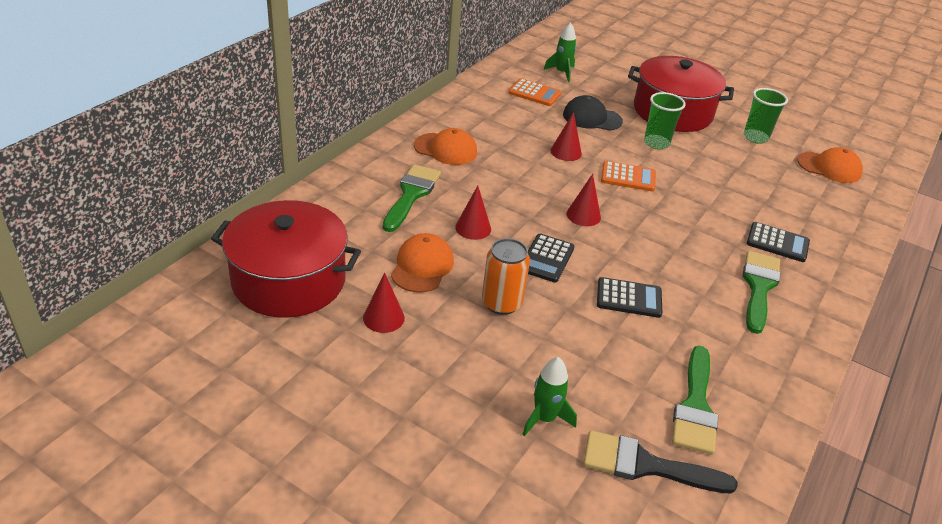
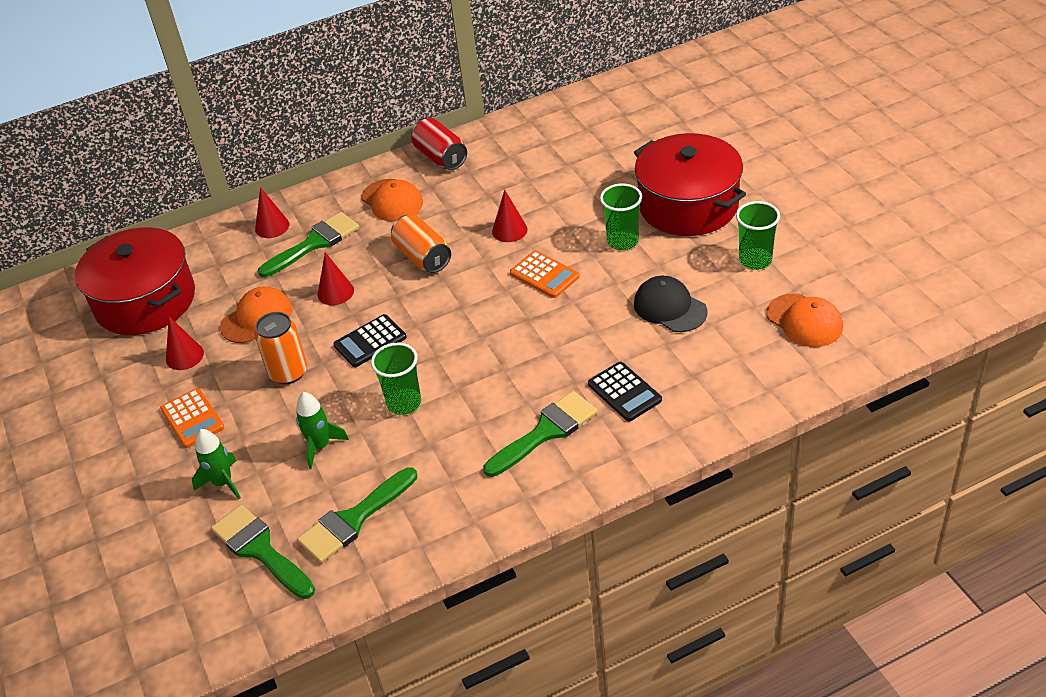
camera: 40 degrees right, 5 degrees up
orange calculator [508,78,561,106] -> orange calculator moved to [160,388,225,448]
green rocket [544,23,577,82] -> green rocket moved to [296,392,349,469]
black cap [563,95,623,131] -> black cap moved to [634,276,707,332]
red cone [566,174,601,226] -> red cone moved to [255,187,289,238]
black brush [583,430,738,493] -> green brush [211,505,315,599]
black calculator [597,277,663,318] -> green cup [371,343,421,415]
none -> orange can [391,214,451,273]
none -> red can [411,118,467,170]

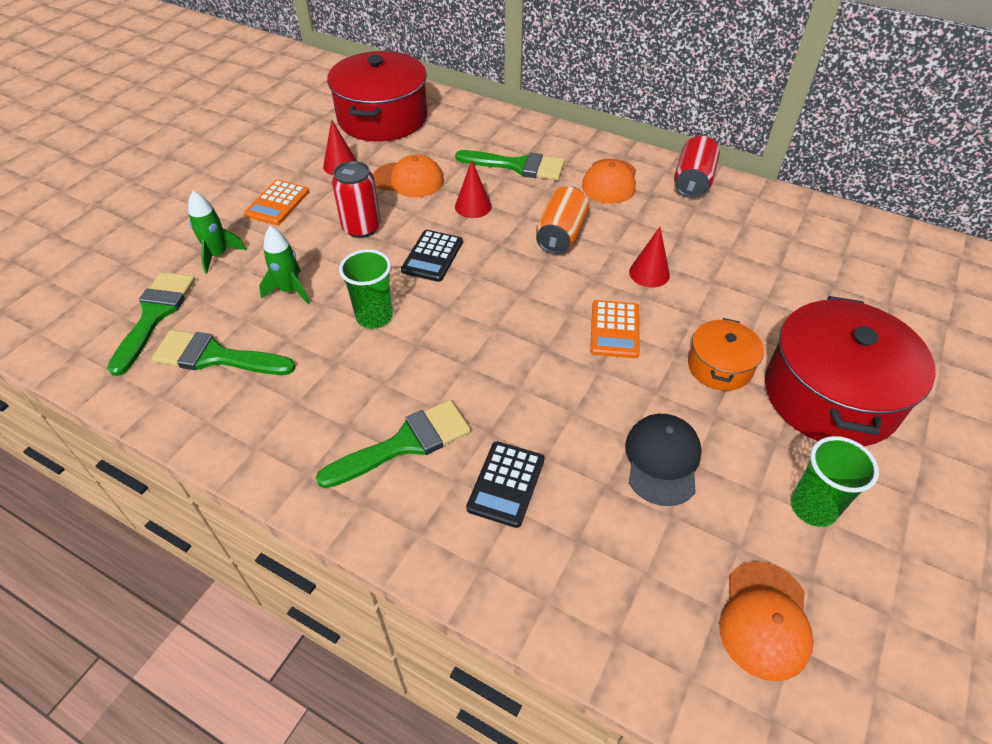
camera: 50 degrees right, 5 degrees up
red cone [255,187,289,238] -> none
orange can [255,312,307,384] -> red can [332,161,381,238]
black calculator [334,314,407,367] -> black calculator turned 90 degrees counterclockwise [401,230,463,282]
green brush [483,391,598,477] -> green brush turned 45 degrees counterclockwise [316,400,471,488]
green cup [600,183,642,250] -> orange pot [688,318,764,391]

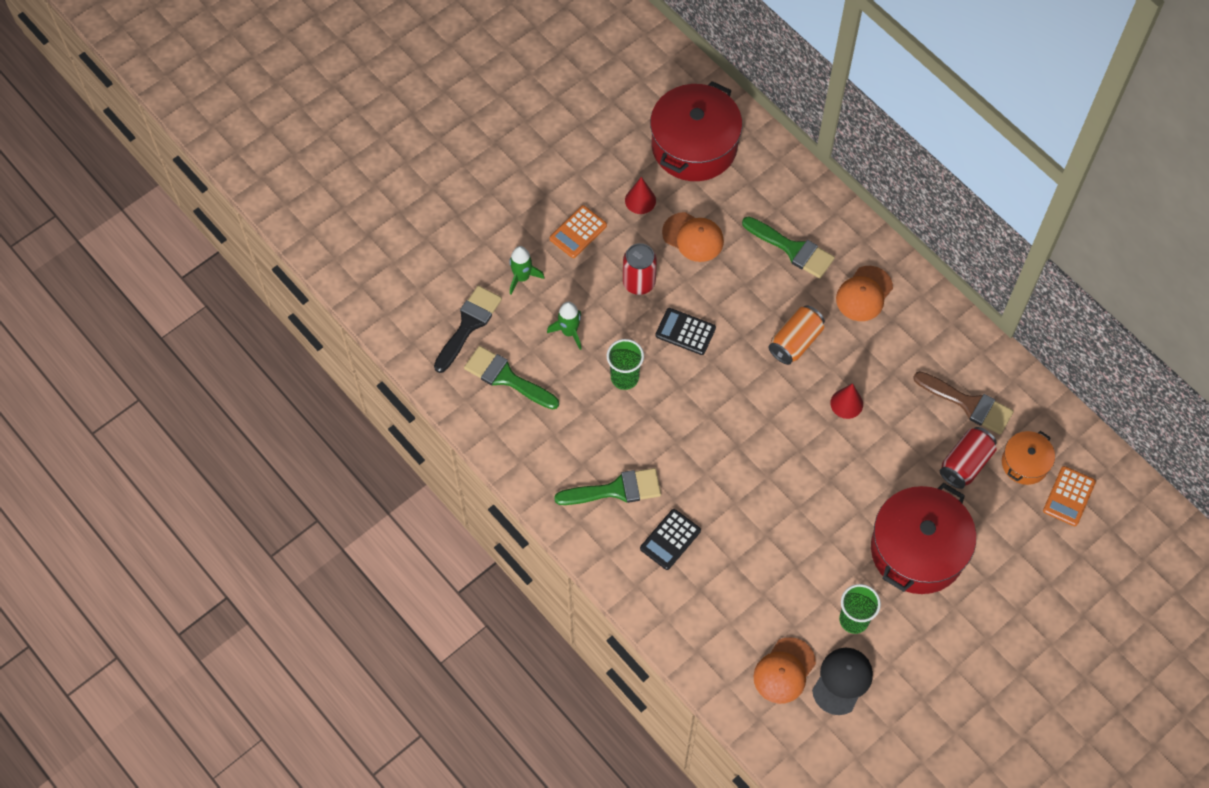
camera: 20 degrees right, 15 degrees up
green brush [107,272,195,376] -> black brush [434,285,502,373]
black calculator [401,230,463,282] -> black calculator turned 75 degrees clockwise [655,308,716,355]
red cone [455,160,492,218] -> none
orange calculator [590,300,640,358] -> orange calculator moved to [1043,466,1096,526]
black cap [625,414,702,506] -> black cap moved to [812,648,873,715]
red can [674,136,720,198] -> red can moved to [940,427,997,489]
orange pot [688,318,764,391] -> orange pot moved to [1002,431,1055,485]
none -> brown brush [913,371,1014,435]

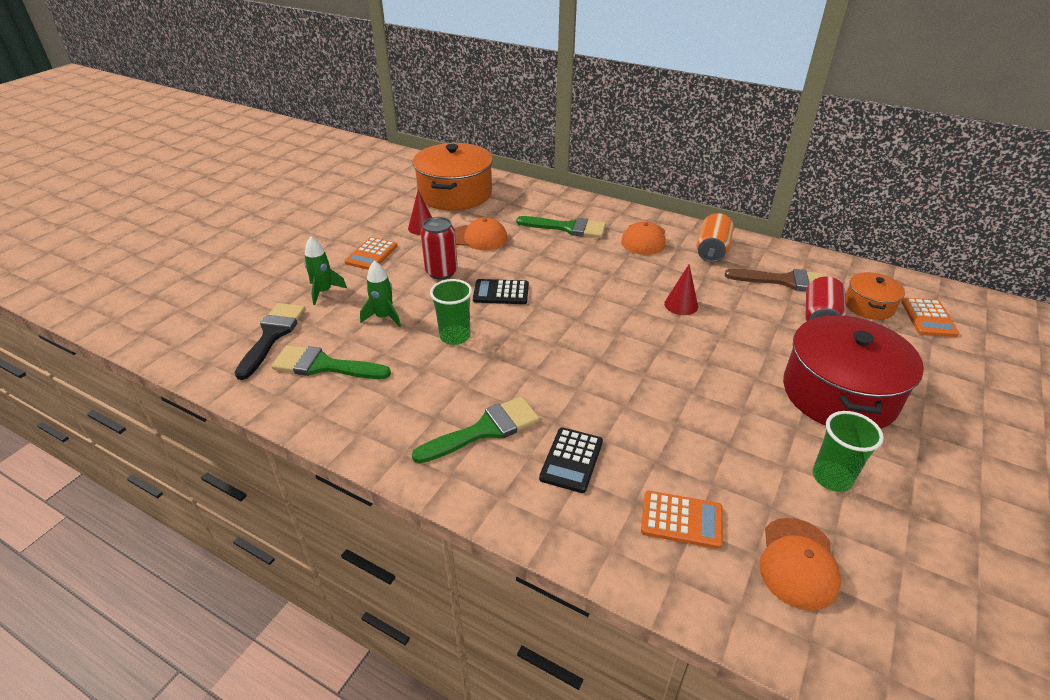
camera: 20 degrees left, 25 degrees down
red pot [650,81,742,181] -> orange pot [413,143,493,211]
orange can [768,305,825,365] -> orange can moved to [696,213,734,262]
black cap [812,648,873,715] -> none
none -> orange calculator [641,491,723,549]

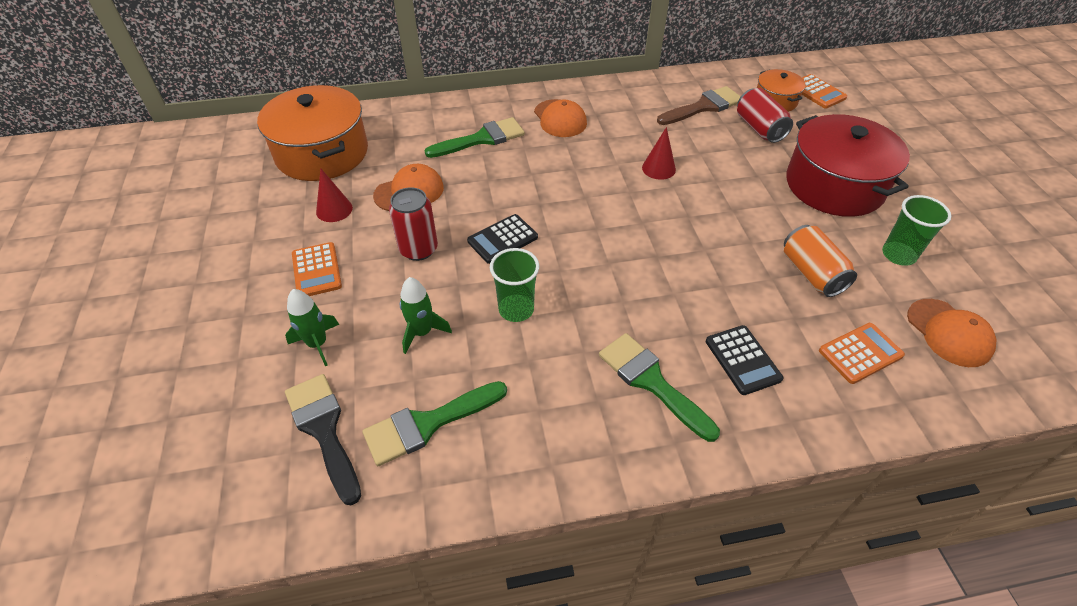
camera: 40 degrees left, 10 degrees up
green brush [412,396,540,463] -> green brush turned 60 degrees counterclockwise [599,333,720,442]
orange can [696,213,734,262] -> orange can moved to [784,225,857,297]

